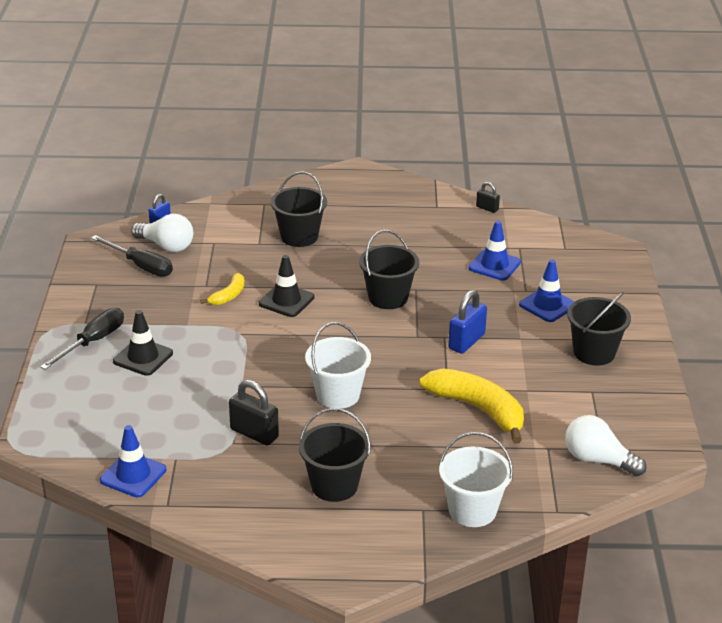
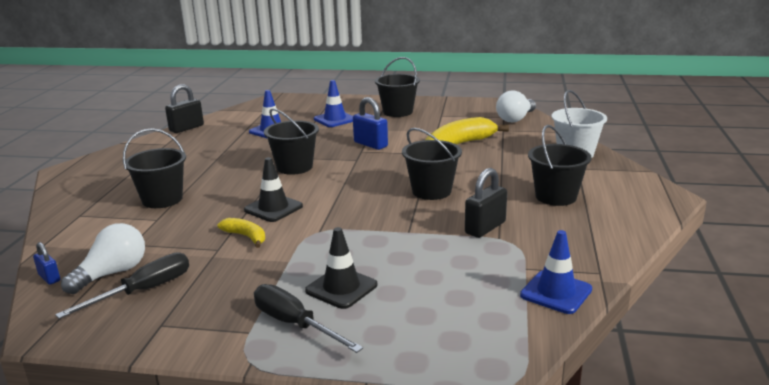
camera: 80 degrees left, 10 degrees down
white bucket [305,322,371,409] -> black bucket [402,128,462,200]
black padlock [476,182,500,213] -> black padlock [165,84,204,133], size x1.76

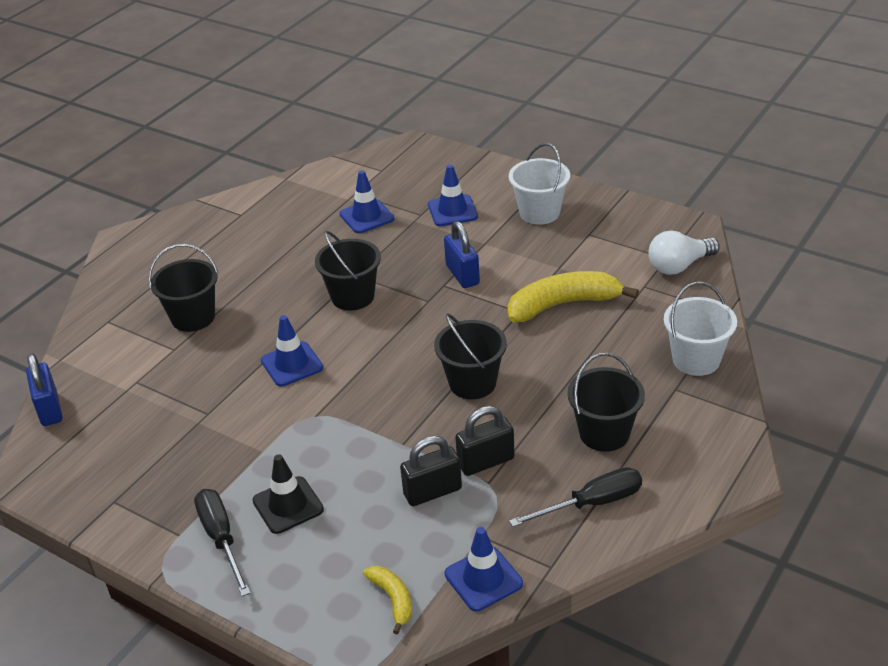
camera: 25 degrees right, 15 degrees up
blue padlock [33,242,60,285] -> blue padlock [26,353,63,426], size x1.76
black screwdriver [55,252,189,319] -> black screwdriver moved to [509,467,642,527]
white light bulb [61,223,145,294] -> none
black padlock [165,84,204,133] -> black padlock moved to [400,436,462,506]
yellow banana [218,218,265,248] -> yellow banana moved to [363,566,412,635]
black traffic cone [244,157,303,222] -> blue traffic cone [261,315,323,387]
black bucket [375,57,420,117] -> white bucket [509,143,570,225]

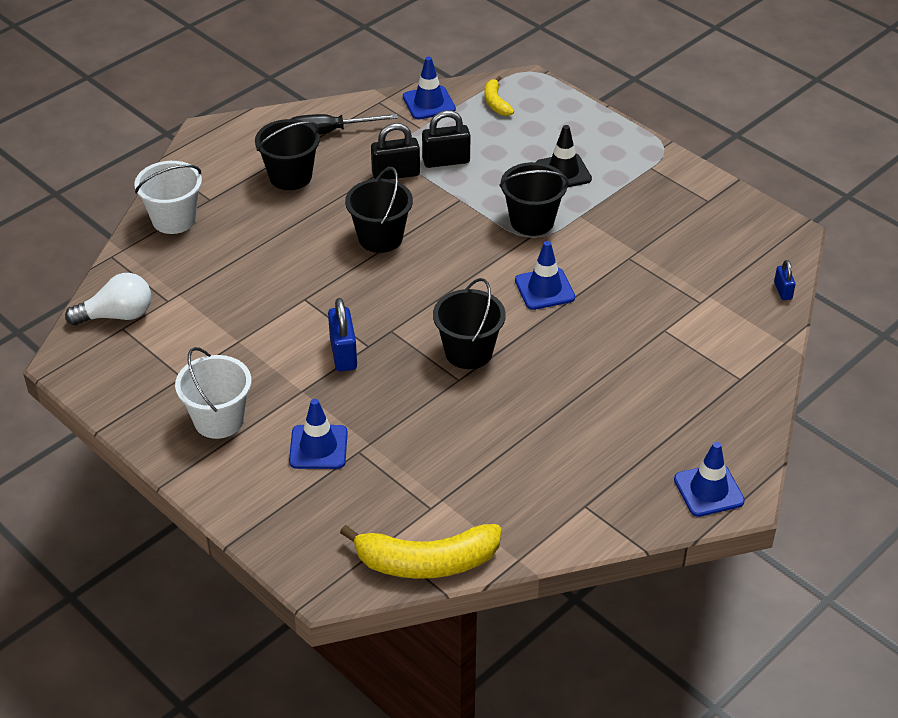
camera: 170 degrees left, 5 degrees up
blue padlock [26,353,63,426] -> blue padlock [774,260,796,300], size x0.57
black bucket [149,244,218,332] -> black bucket moved to [499,162,569,236]
black screwdriver [194,489,250,597] -> none
blue traffic cone [340,170,394,233] -> blue traffic cone moved to [674,442,745,517]
yellow banana [508,271,639,322] -> yellow banana moved to [340,524,501,579]

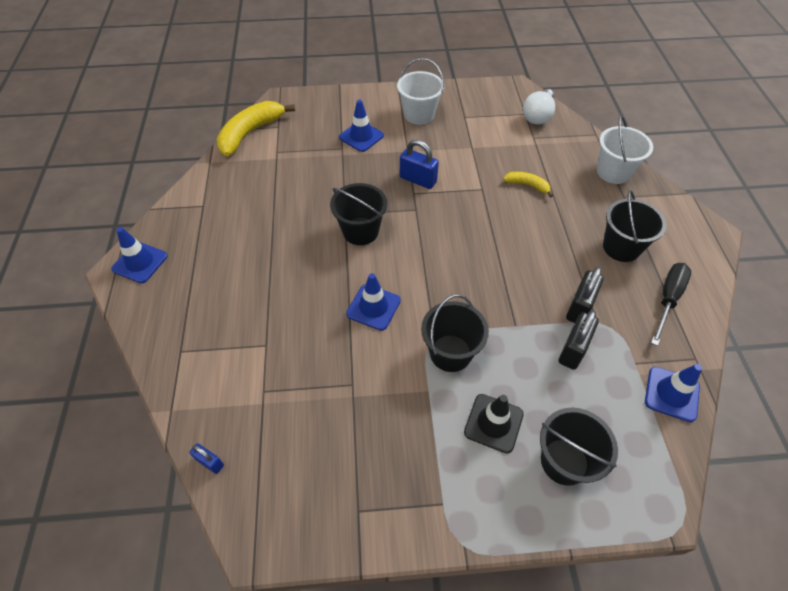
camera: 130 degrees right, 10 degrees up
black bucket [345,167,413,253] -> black bucket moved to [540,408,618,486]
yellow banana [484,76,514,116] -> yellow banana moved to [503,172,553,198]

